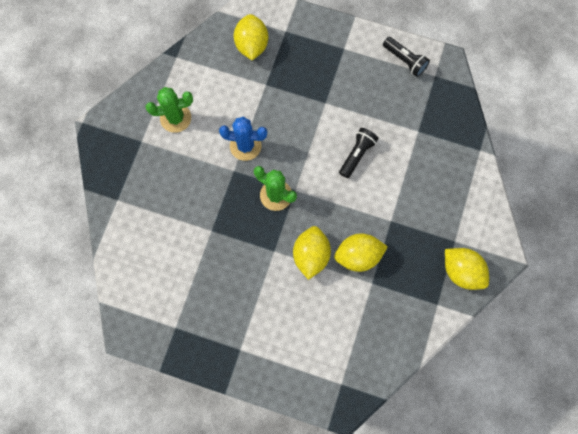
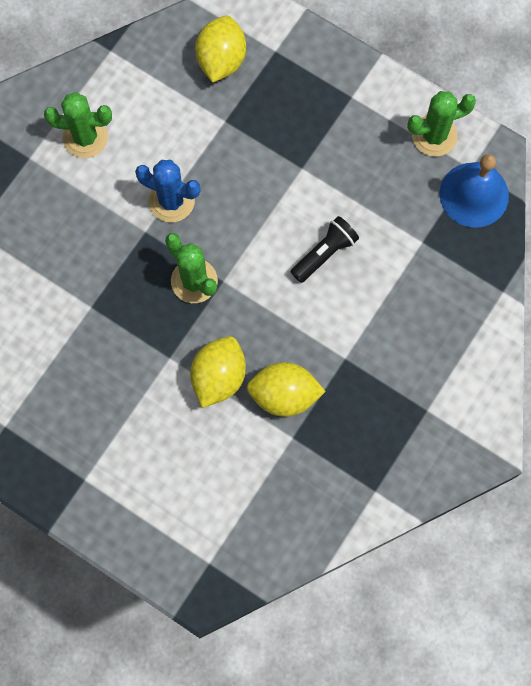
camera: 15 degrees right, 0 degrees up
black flashlight [383,37,430,77] -> green cactus [407,91,476,157]
yellow lemon [445,248,489,290] -> none
none -> blue bell [439,154,509,228]

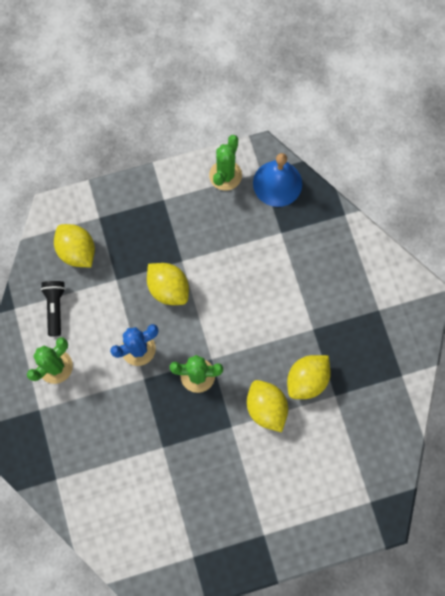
camera: 50 degrees left, 0 degrees up
black flashlight [291,216,359,283] -> black flashlight moved to [41,281,66,336]
none -> yellow lemon [147,263,189,305]

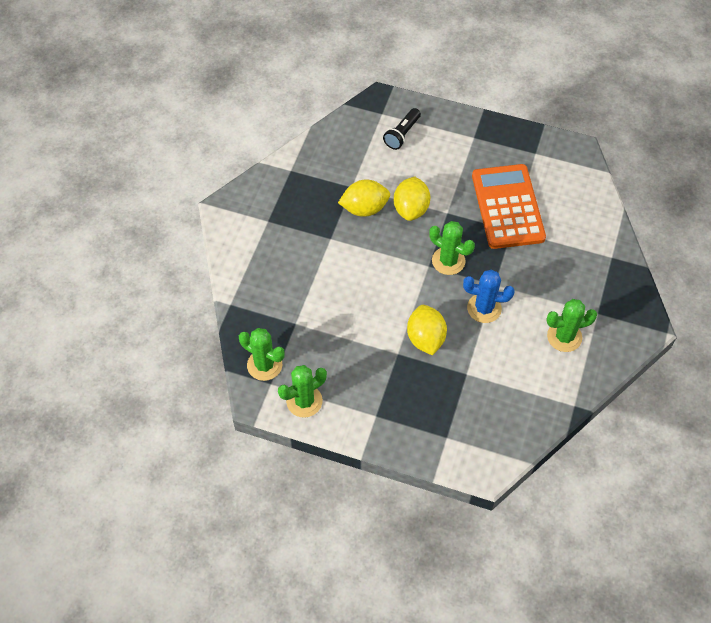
camera: 145 degrees left, 15 degrees down
black flashlight [41,281,66,336] -> black flashlight moved to [383,108,421,150]
yellow lemon [54,224,95,267] -> none
blue bell [253,153,302,207] -> green cactus [239,328,285,381]
none -> orange calculator [472,164,546,249]

